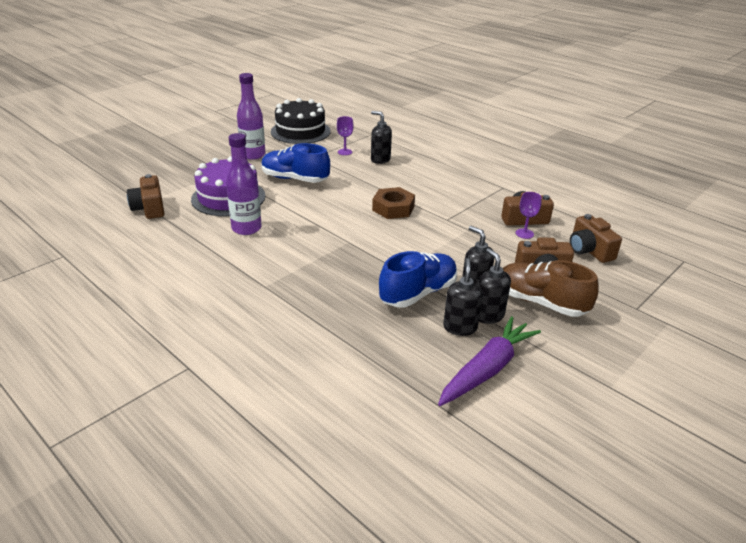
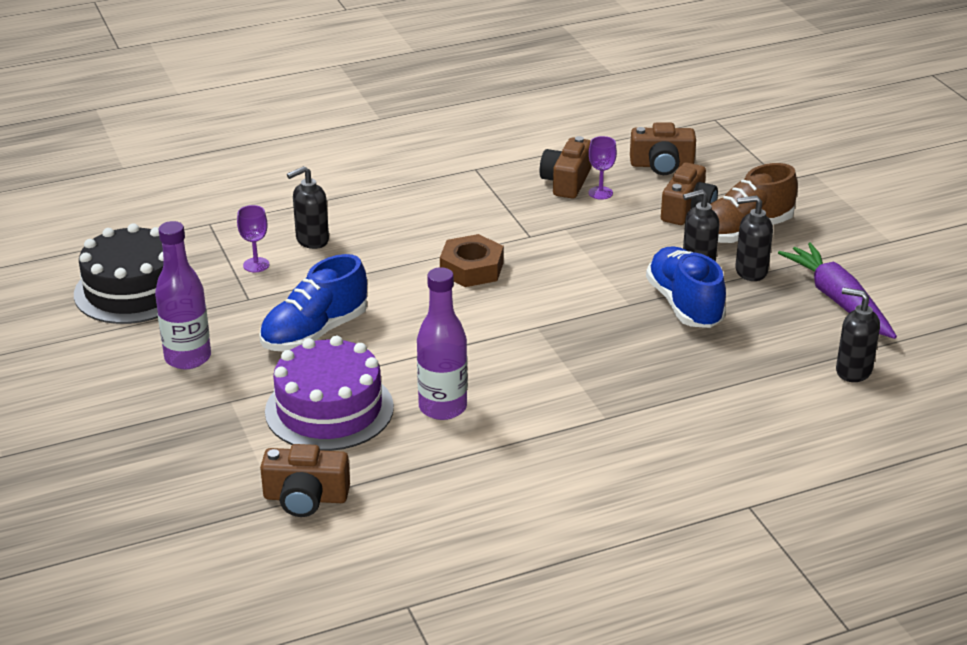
camera: 65 degrees left, 0 degrees up
black soap dispenser [443,258,483,336] -> black soap dispenser moved to [836,287,880,382]

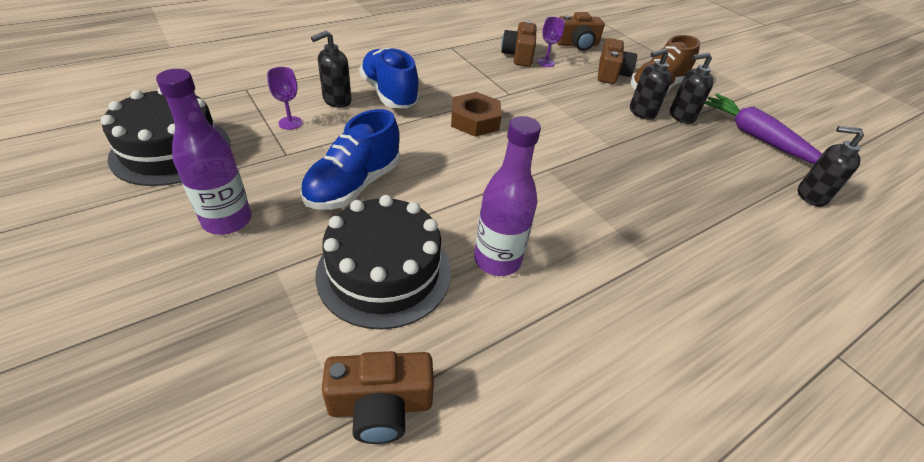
camera: 15 degrees left, 10 degrees up
purple cake [265,336,394,451] -> black cake [315,195,451,329]
blue shoe [646,247,726,328] -> blue shoe moved to [359,48,420,108]

